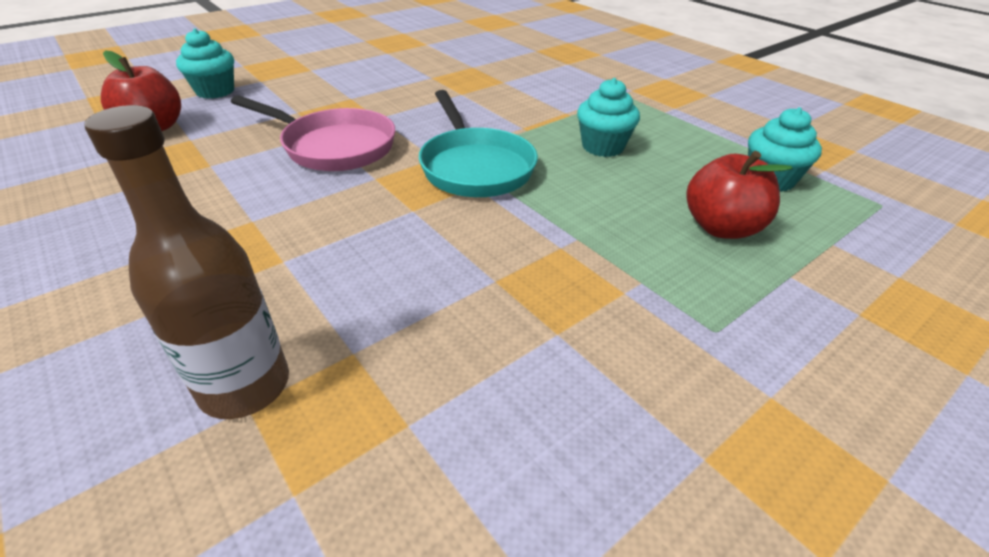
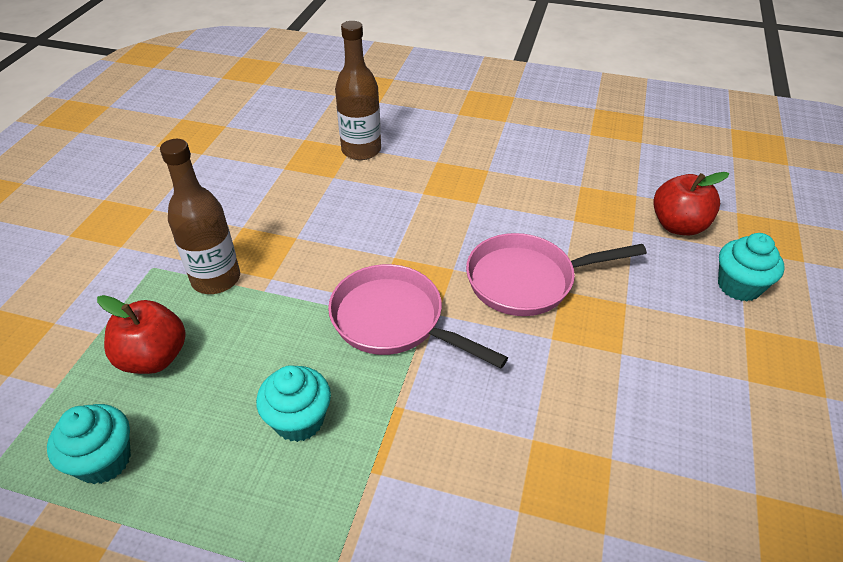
camera: 145 degrees right, 5 degrees up
turquoise pan [419,90,538,197] -> pink pan [328,264,508,368]
none -> brown bottle [160,139,240,294]

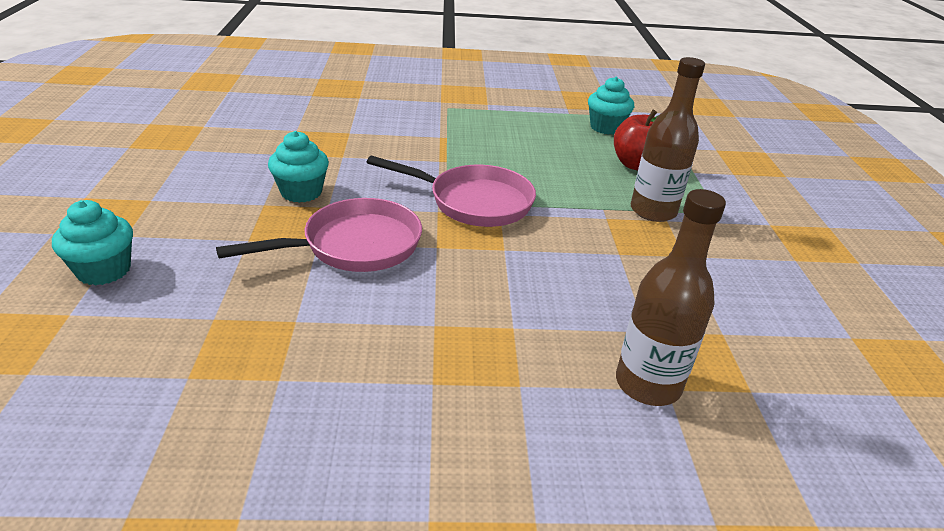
camera: 160 degrees right, 10 degrees down
turquoise cupcake [256,365,331,442] -> turquoise cupcake moved to [268,131,329,203]
red apple [653,172,729,236] -> none

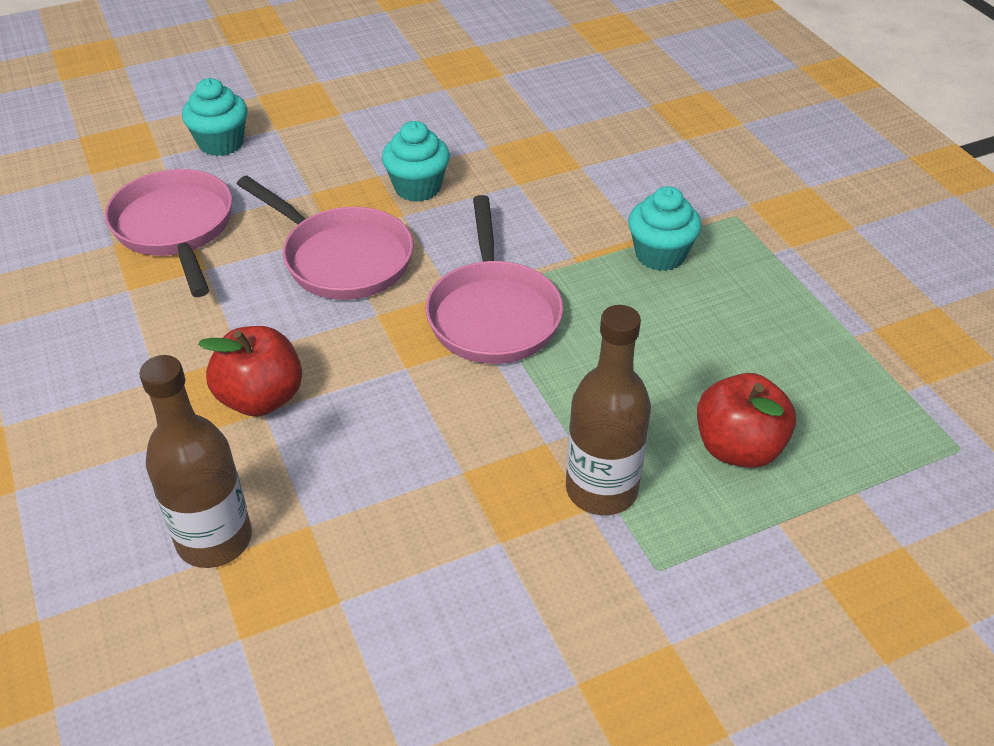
camera: 70 degrees right, 10 degrees up
turquoise cupcake [588,77,634,135] -> turquoise cupcake moved to [628,186,702,271]
none -> pink pan [105,169,232,297]
none -> red apple [198,326,302,417]

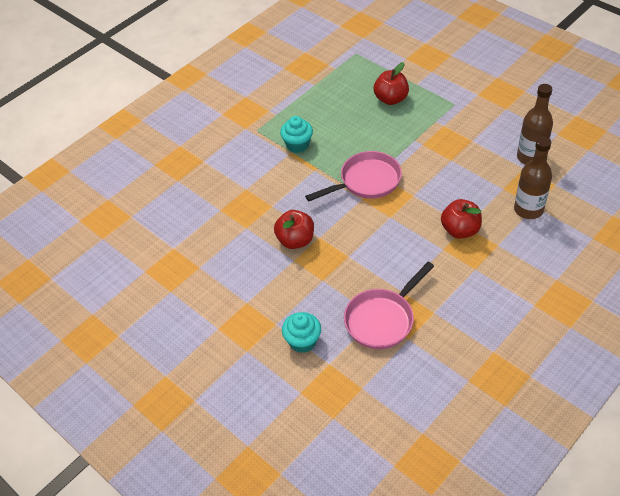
camera: 110 degrees left, 5 degrees up
pink pan [237,176,413,300] -> none
turquoise cupcake [382,121,450,202] -> red apple [274,210,314,249]
brown bottle [566,305,651,515] -> brown bottle moved to [517,84,553,165]

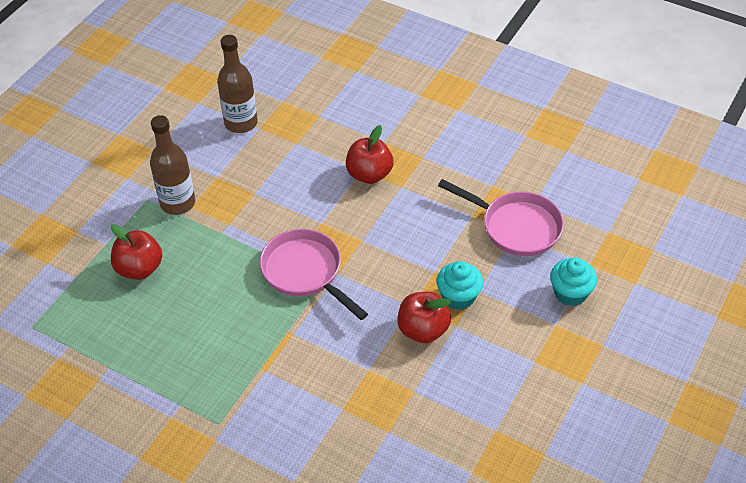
camera: 105 degrees left, 0 degrees up
turquoise cupcake [280,116,313,153] -> turquoise cupcake moved to [437,261,483,310]
brown bottle [514,136,552,219] -> brown bottle moved to [150,115,195,215]

